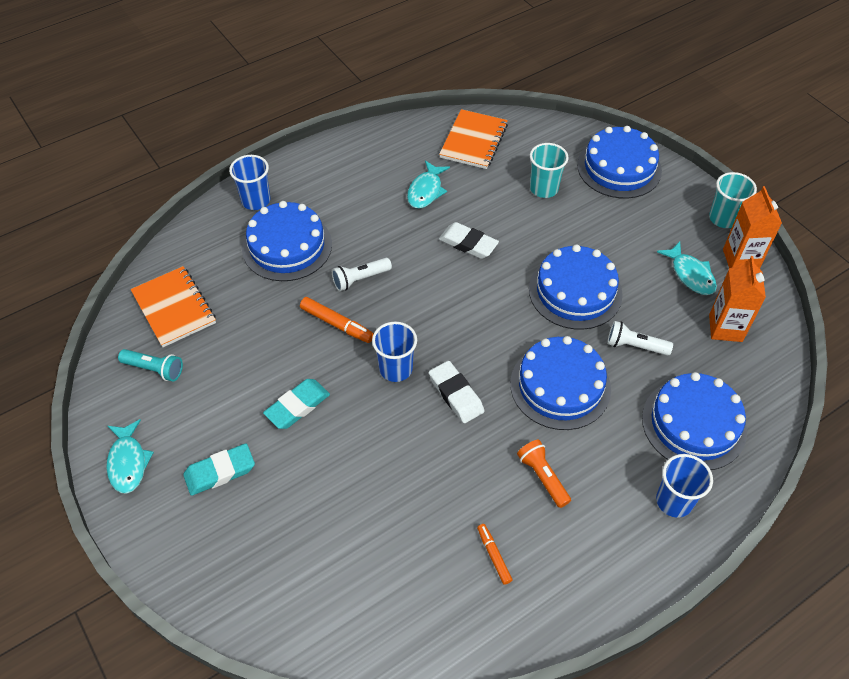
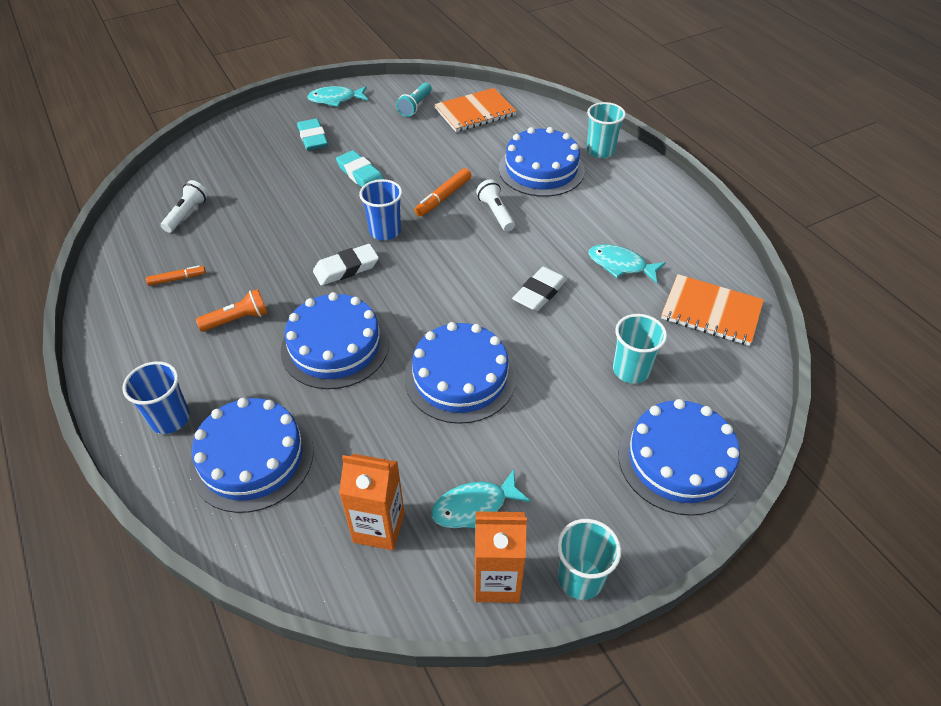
camera: 95 degrees right, 5 degrees down
blue cup [229,155,270,210] -> turquoise cup [587,102,626,158]
white flashlight [607,321,673,356] -> white flashlight moved to [161,180,208,233]

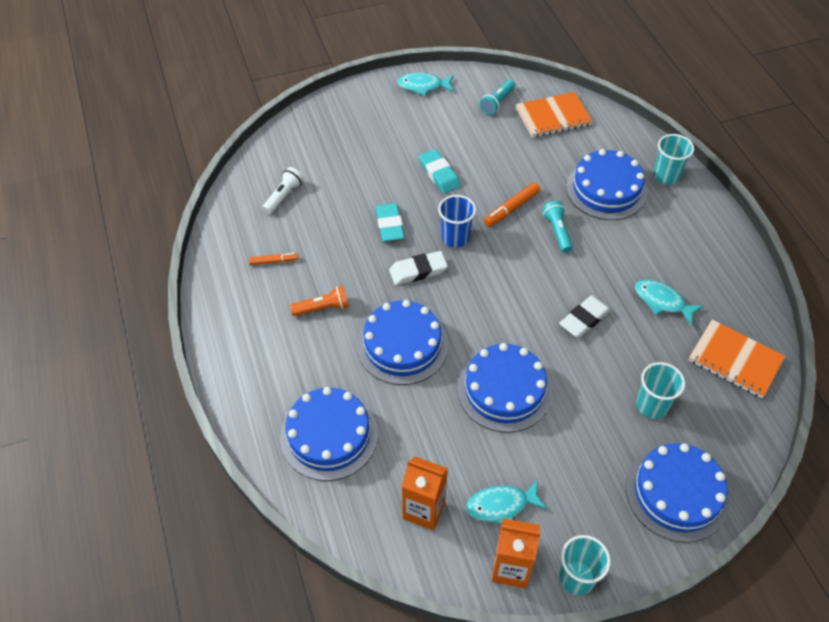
camera: 10 degrees right, 5 degrees up
blue cup [122,361,190,434] -> none
turquoise eraser [297,118,328,151] -> turquoise eraser moved to [376,203,405,242]
white flashlight [476,179,515,231] -> turquoise flashlight [542,201,573,253]

